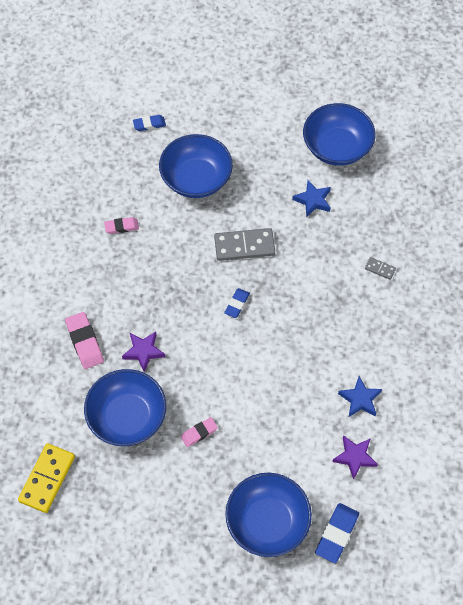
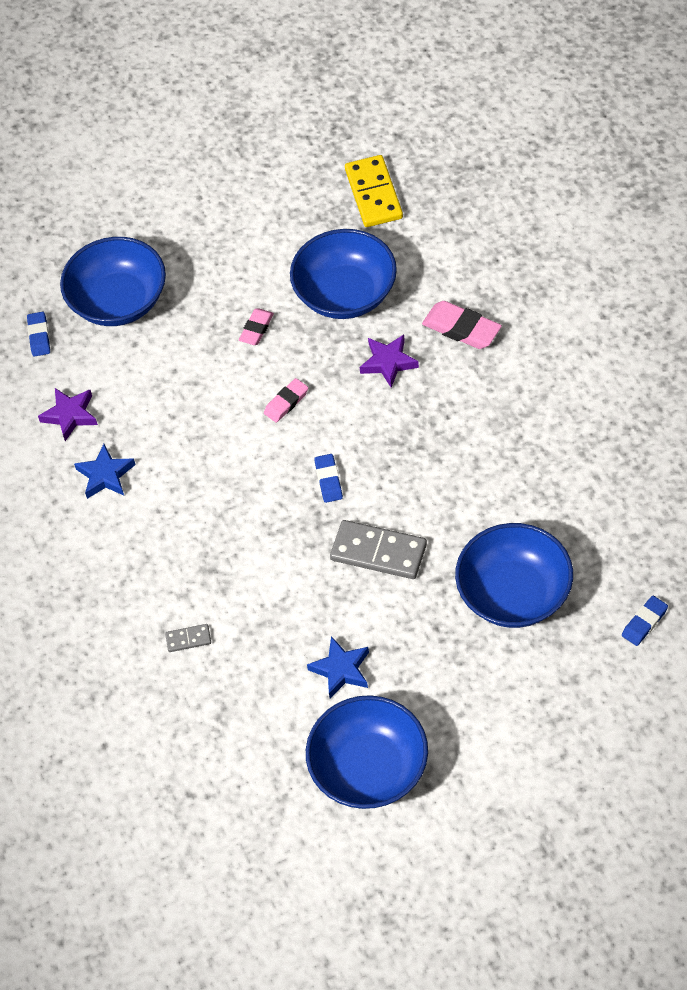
camera: 150 degrees right, 5 degrees down
pink eraser [104,217,139,234] -> pink eraser moved to [264,378,308,423]
grey domino [214,228,275,261] -> grey domino turned 60 degrees clockwise [330,520,427,579]
blue eraser [315,503,359,563] -> blue eraser [27,312,50,357], size x0.62

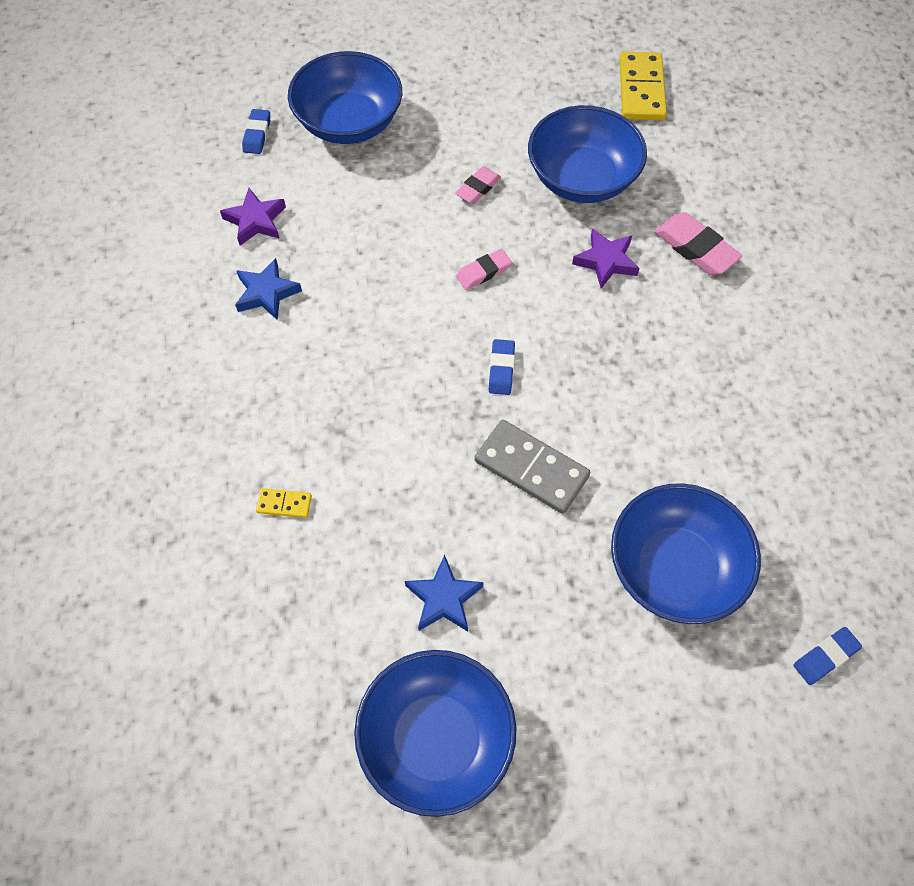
camera: 10 degrees right, 5 degrees up
grey domino [165,624,211,652] -> yellow domino [256,488,312,518]

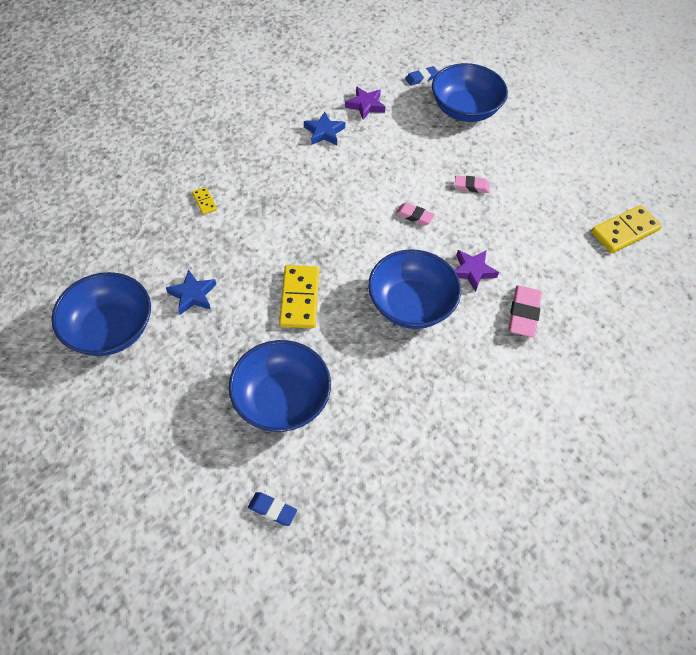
camera: 55 degrees right, 5 degrees down
grey domino [475,420,590,514] -> yellow domino [279,265,319,328]
blue eraser [489,339,515,395] -> none
blue bowl [528,105,647,203] -> blue bowl moved to [368,249,461,329]

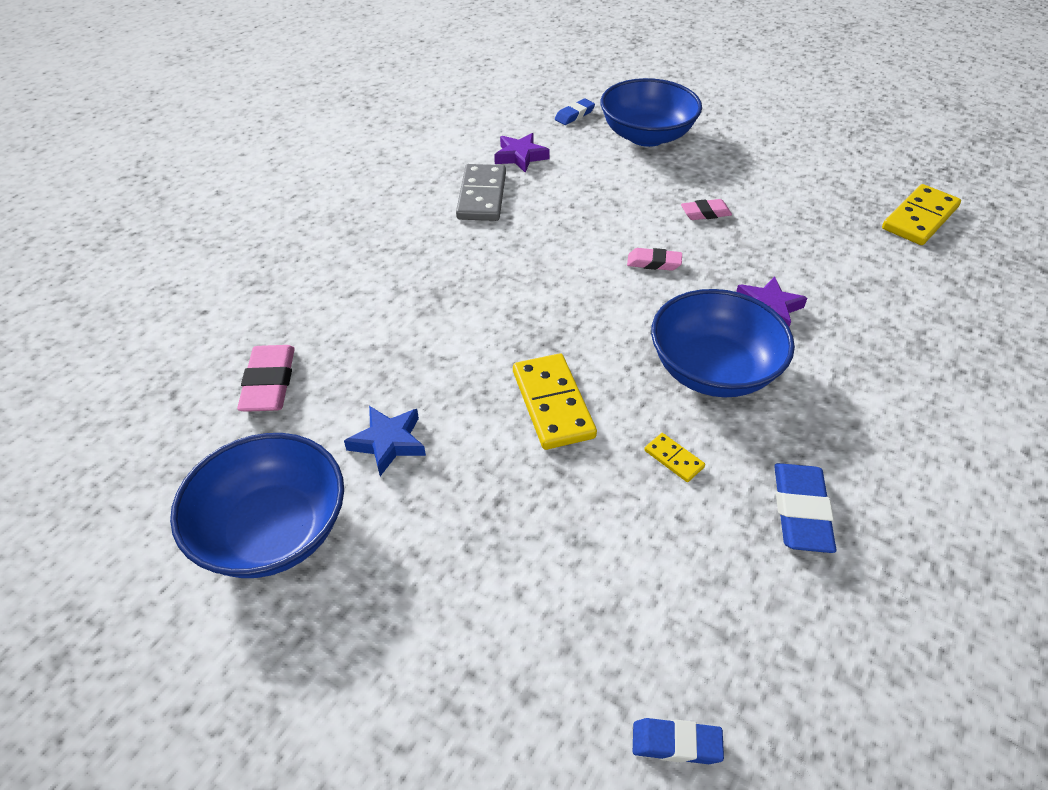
camera: 15 degrees left, 10 degrees down
yellow domino [192,187,217,215] -> yellow domino moved to [645,433,705,482]
blue bowl [229,340,331,432] -> none
blue star [304,112,345,145] -> grey domino [456,164,506,221]
pink eraser [508,285,542,338] -> pink eraser moved to [237,345,295,412]
none -> blue eraser [774,463,836,553]

